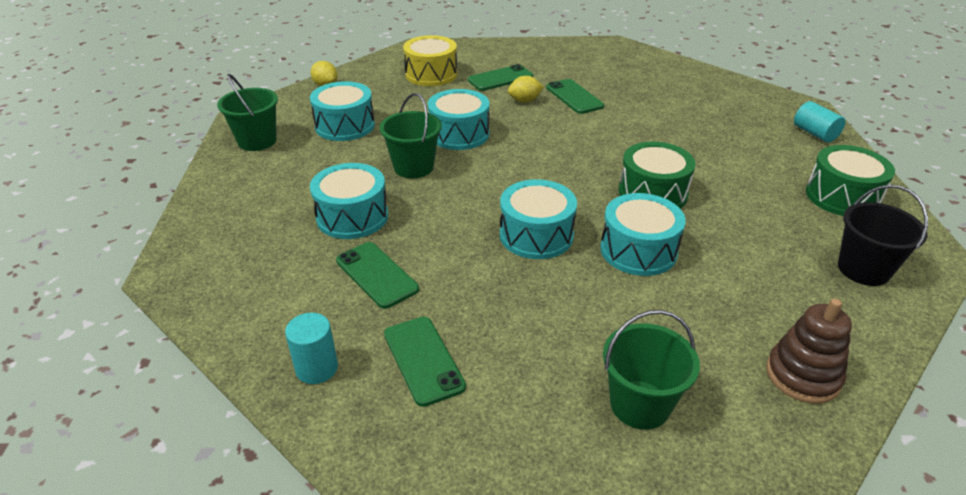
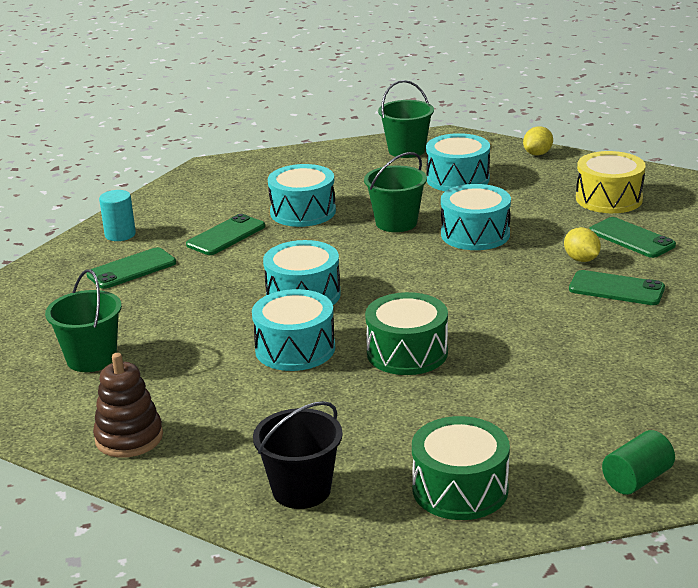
camera: 80 degrees right, 10 degrees down
green phone [546,79,604,114] -> green phone turned 60 degrees clockwise [569,270,665,305]
turquoise cylinder [794,101,846,142] -> green cylinder [602,430,675,495]

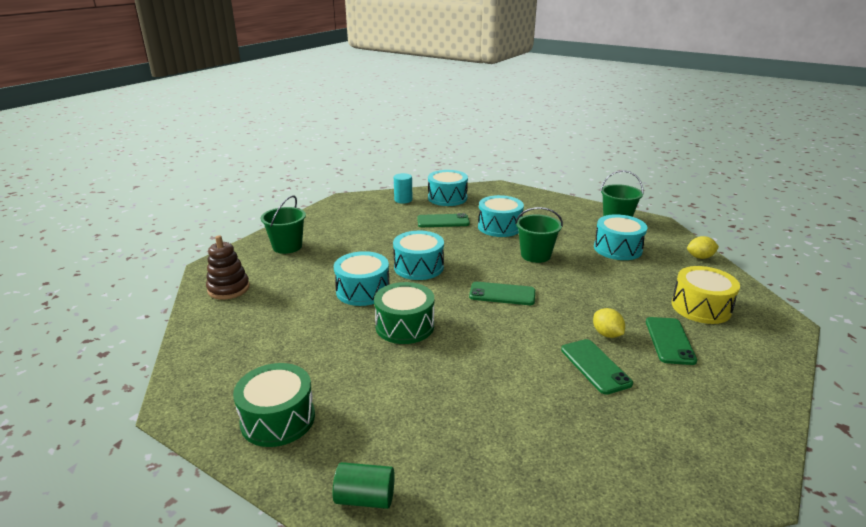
camera: 45 degrees right, 0 degrees up
green phone [86,247,176,289] -> green phone moved to [469,282,535,305]
black bucket [253,401,343,509] -> none
turquoise drum [441,184,511,250] -> turquoise drum moved to [428,170,468,206]
yellow lemon [564,227,601,262] -> yellow lemon turned 45 degrees counterclockwise [593,308,625,338]

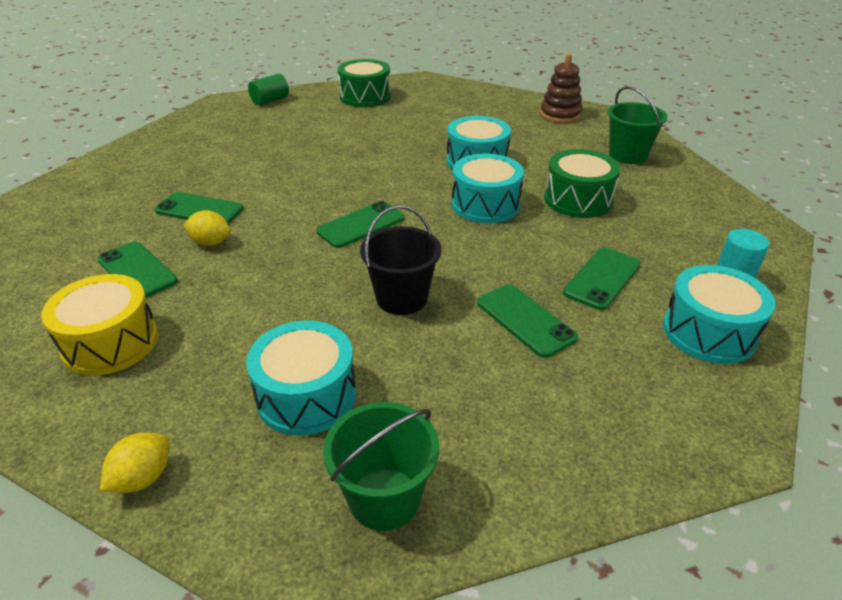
camera: 130 degrees right, 10 degrees up
green drum [374,282,434,344] -> green drum moved to [544,149,620,218]
turquoise drum [478,195,524,237] -> green phone [477,284,578,358]
green bucket [515,207,563,263] -> black bucket [360,205,441,315]

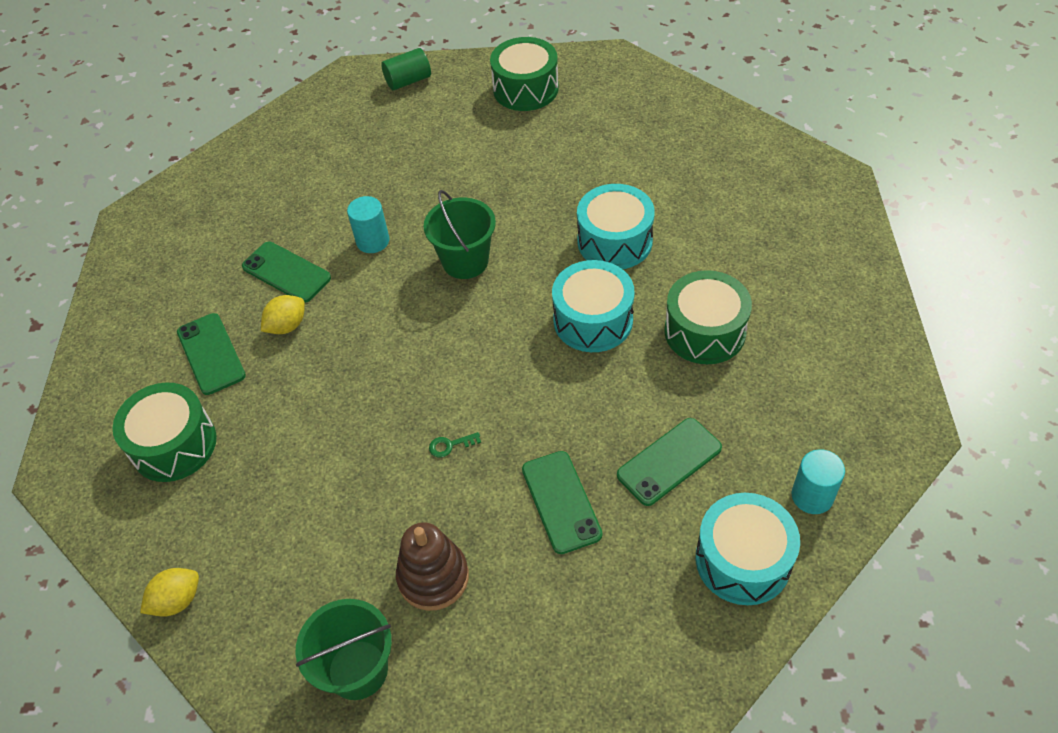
camera: 20 degrees right, 15 degrees up
yellow drum [41,274,158,375] -> green drum [113,382,217,482]
yellow lemon [184,210,231,246] -> yellow lemon turned 75 degrees counterclockwise [261,295,305,334]
turquoise drum [246,320,356,436] -> none
green phone [317,201,404,248] -> none
black bucket [360,205,441,315] -> green key [429,432,481,458]
brown stacking toy [540,54,583,123] -> brown stacking toy moved to [396,522,469,611]
green bucket [608,86,668,164] -> green bucket moved to [423,190,496,279]
none -> turquoise cylinder [347,196,389,253]

